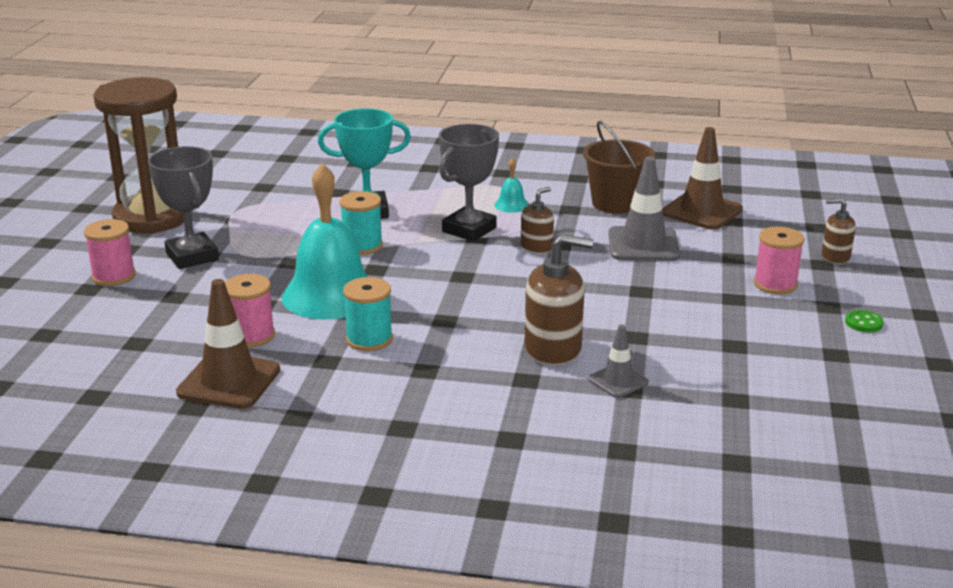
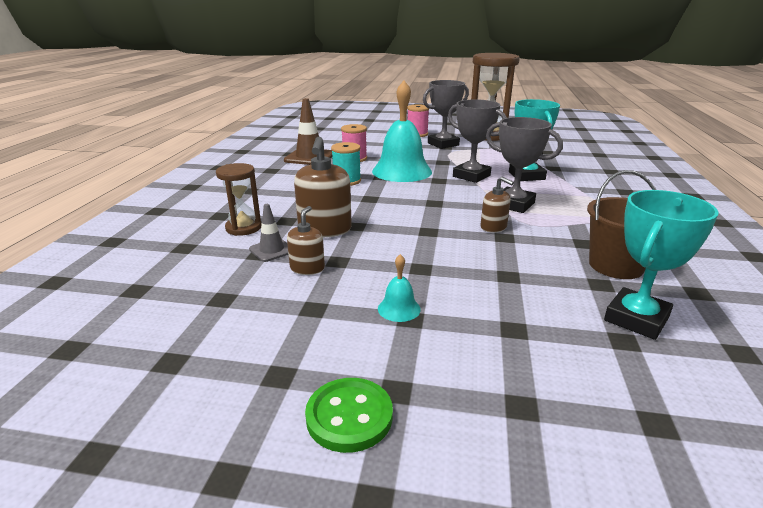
camera: 90 degrees right, 0 degrees up
turquoise spool [340,191,383,255] -> grey trophy [448,99,507,183]
turquoise bell [494,158,529,213] -> turquoise bell moved to [378,254,421,322]
grey traffic cone [608,157,680,261] -> none
brown traffic cone [662,127,743,230] -> turquoise trophy [604,190,719,340]
pink spool [754,227,804,294] -> none
brown soap dispenser [821,198,856,264] -> brown soap dispenser moved to [287,206,325,275]
green button [845,310,884,332] -> green button [305,378,393,453], size x1.73
none -> brown hourglass [216,163,262,236]

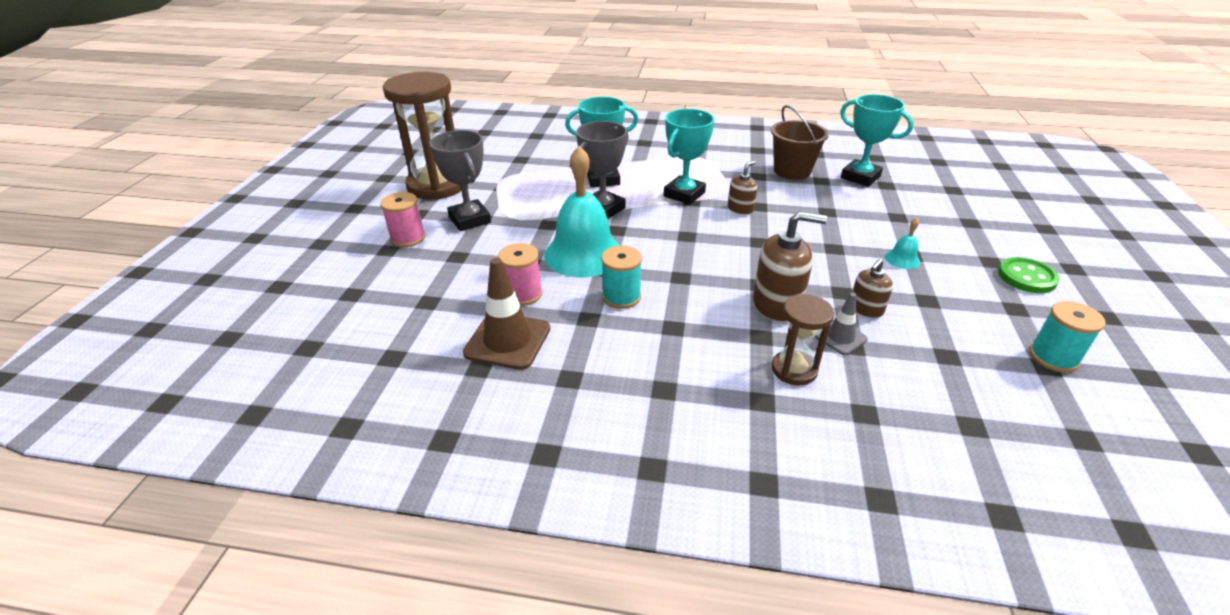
camera: 90 degrees left, 10 degrees up
brown soap dispenser [287,206,325,275] -> brown soap dispenser turned 60 degrees counterclockwise [852,259,893,318]
grey trophy [486,117,563,213] -> turquoise trophy [664,109,715,205]
none -> turquoise spool [1029,301,1106,373]

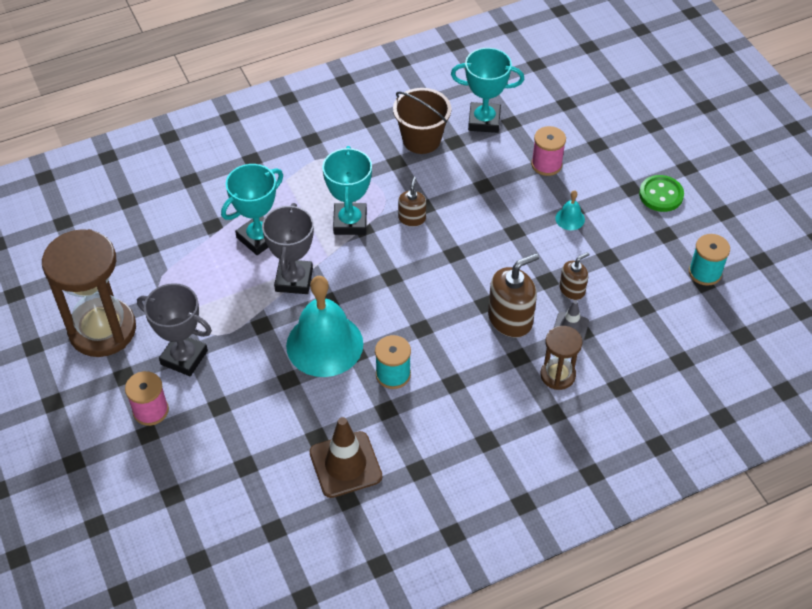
camera: 35 degrees left, 15 degrees up
pink spool [498,243,542,306] -> pink spool moved to [531,126,566,176]
brown soap dispenser [852,259,893,318] -> brown soap dispenser turned 135 degrees counterclockwise [560,252,590,300]

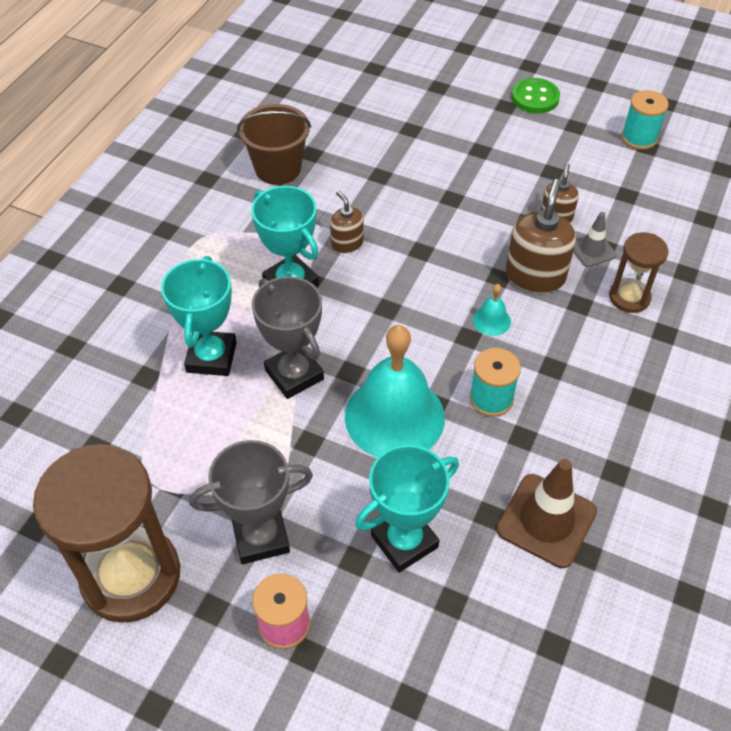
camera: 40 degrees left, 0 degrees up
turquoise trophy [451,48,524,133] -> turquoise trophy moved to [355,445,459,573]
pink spool [531,126,566,176] -> none
turquoise bell [555,190,585,230] -> turquoise bell moved to [473,284,511,336]

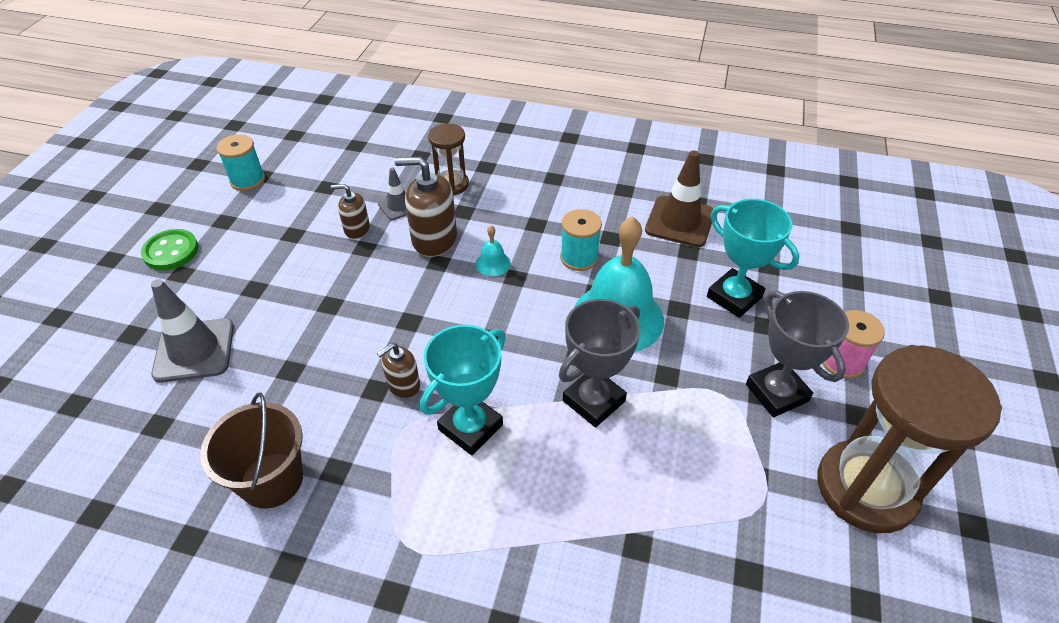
camera: 100 degrees left, 5 degrees down
turquoise trophy [161,256,237,376] -> none
none -> grey traffic cone [151,279,234,383]

